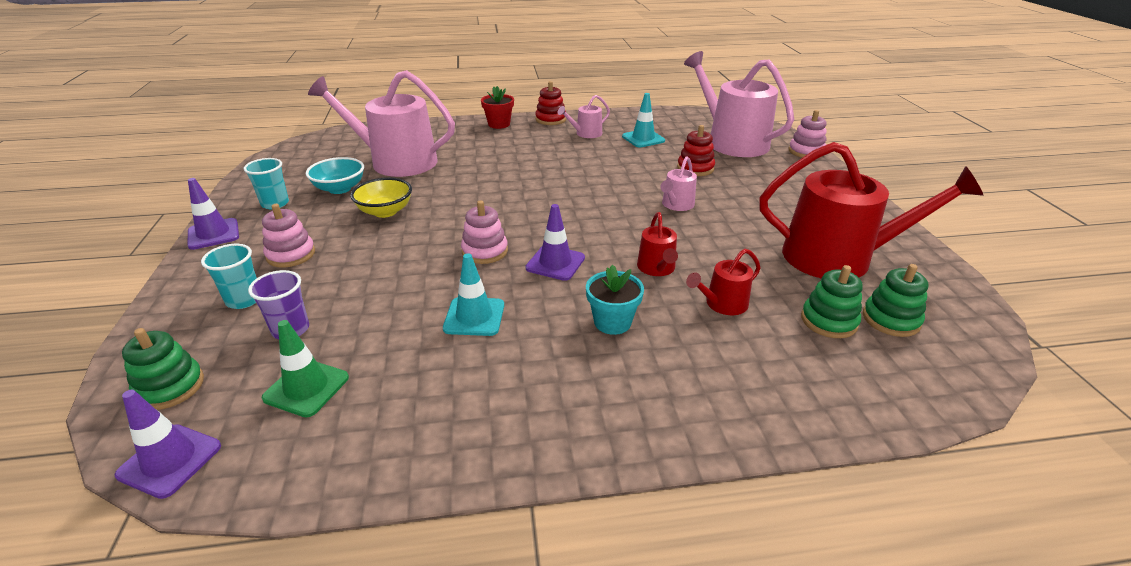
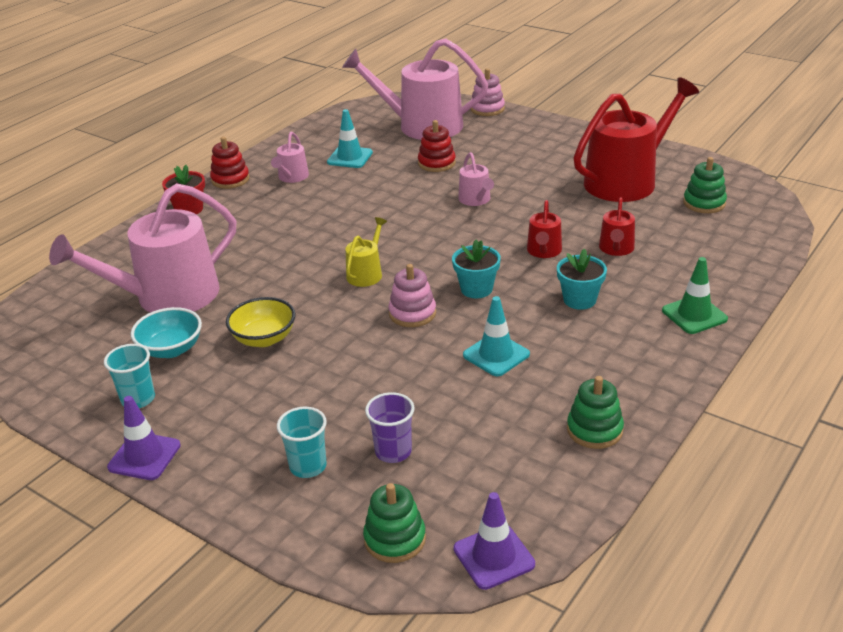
camera: 45 degrees left, 0 degrees up
pink stacking toy [262,204,315,267] -> none
green traffic cone [262,320,349,417] -> green traffic cone moved to [662,257,728,334]
purple traffic cone [525,204,585,281] -> turquoise flower pot [452,240,501,298]
red watering can [637,212,678,276] -> red watering can turned 60 degrees clockwise [527,200,562,258]
green stacking toy [801,265,863,338] -> green stacking toy moved to [567,376,624,449]
none -> yellow watering can [345,217,387,287]

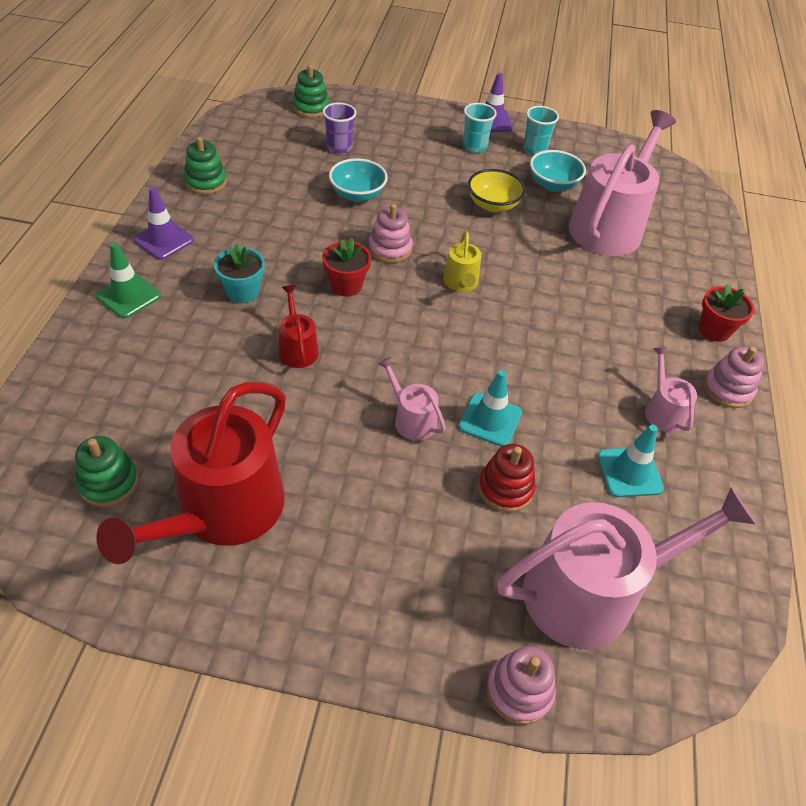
camera: 150 degrees right, 15 degrees up
red stacking toy [210,137,250,189] -> pink stacking toy [704,347,764,408]
turquoise cup [277,407,327,478] -> turquoise cup moved to [463,103,497,153]
turquoise flower pot [452,240,501,298] -> red flower pot [322,238,371,296]
purple traffic cone [454,492,535,590] -> purple traffic cone moved to [133,187,194,260]
turquoise traffic cone [463,296,530,377] -> turquoise traffic cone moved to [459,370,522,447]
red watering can [599,197,635,256] -> none
none -> turquoise bowl [329,158,388,202]

